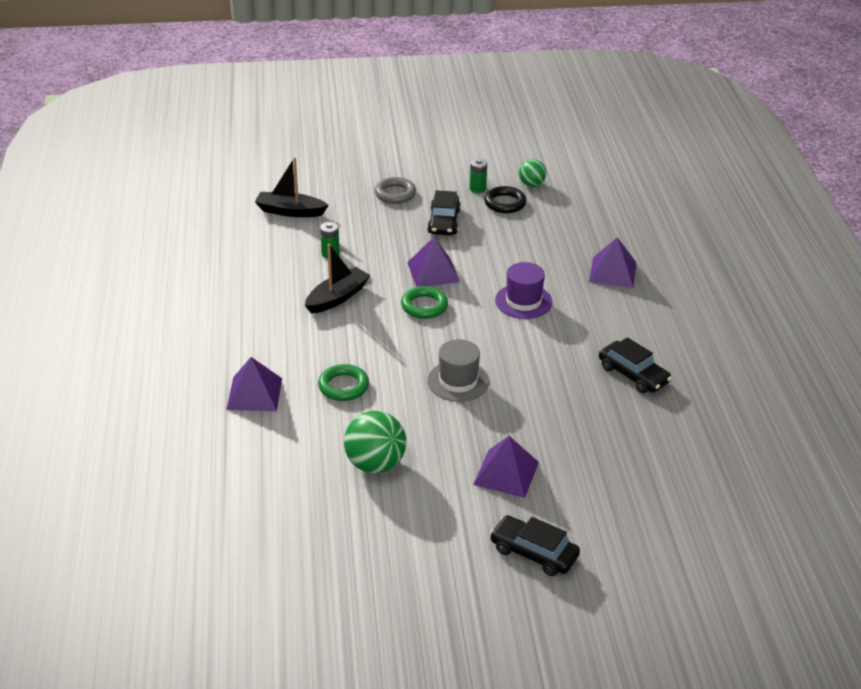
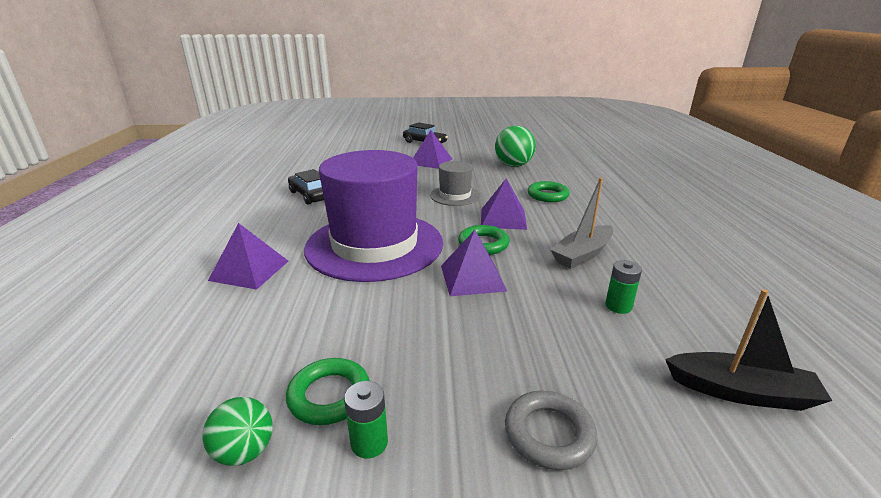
camera: 175 degrees left, 10 degrees down
purple pyramid [226,357,282,411] -> purple pyramid moved to [481,178,527,230]
black boat [305,244,370,314] -> grey boat [550,178,613,269]
black car [427,190,461,235] -> none
black ring [484,186,527,213] -> green ring [286,358,370,425]
purple hat [495,262,553,319] -> purple hat [304,150,443,282], size x2.18

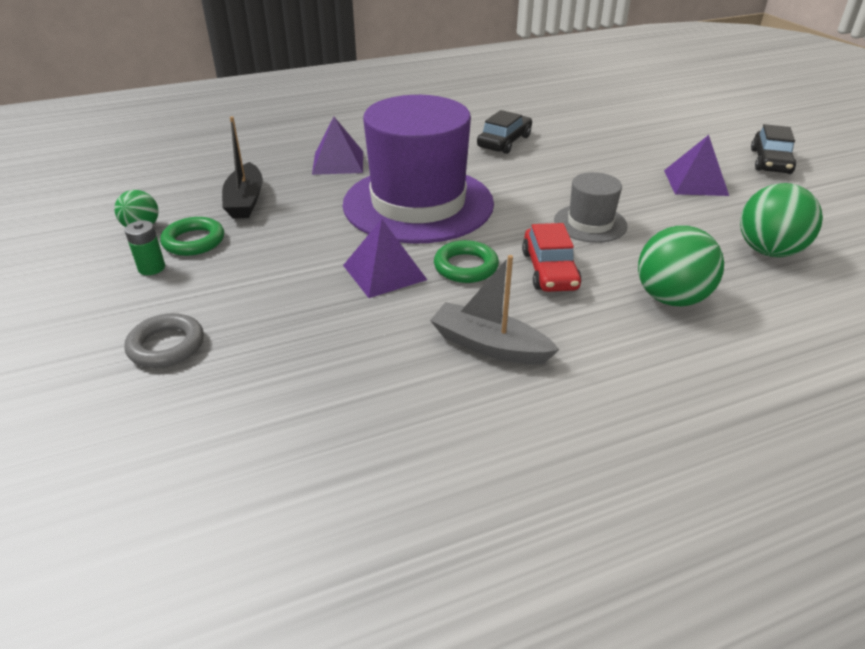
camera: 70 degrees right, 10 degrees up
purple pyramid [481,178,527,230] -> red car [522,223,582,292]
green ring [528,181,570,202] -> green ball [638,225,724,307]
green battery [605,260,642,314] -> none
black boat [665,289,832,411] -> black boat moved to [222,116,263,219]

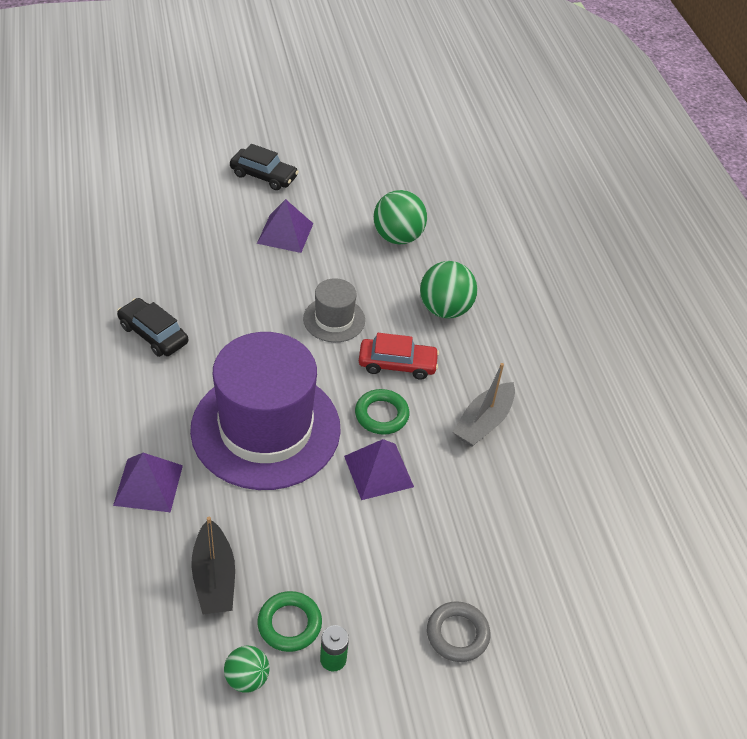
camera: 85 degrees left, 10 degrees up
black boat [222,116,263,219] -> black boat turned 75 degrees clockwise [191,517,235,614]

